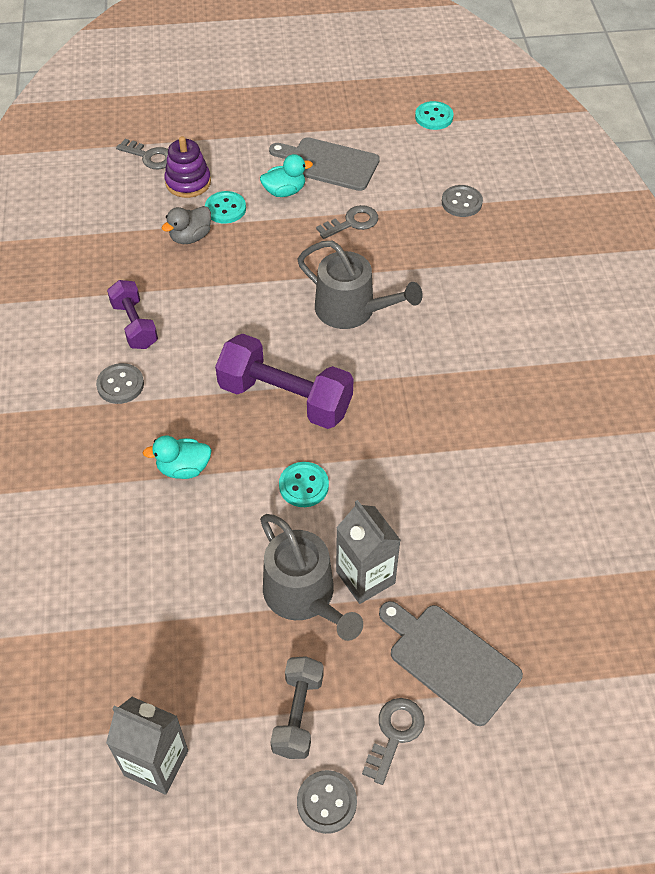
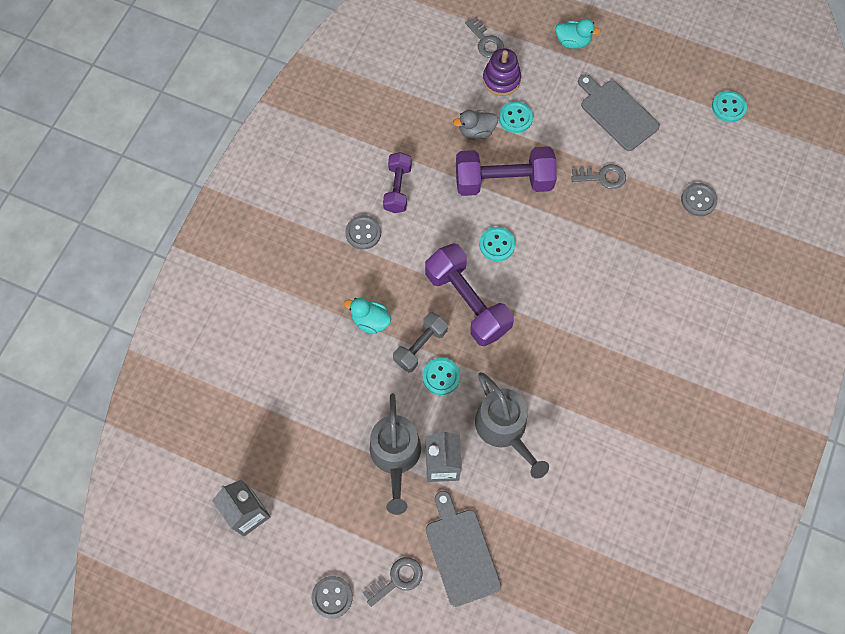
camera: 30 degrees right, 15 degrees up
turquoise duck [260,154,313,197] -> turquoise duck moved to [555,19,601,49]
grey dumbbell [270,656,324,759] -> grey dumbbell moved to [393,312,448,372]
grey watering can [297,241,423,329] -> grey watering can moved to [475,372,549,479]
none -> purple dumbbell [456,146,557,196]
none -> turquoise button [479,227,515,261]

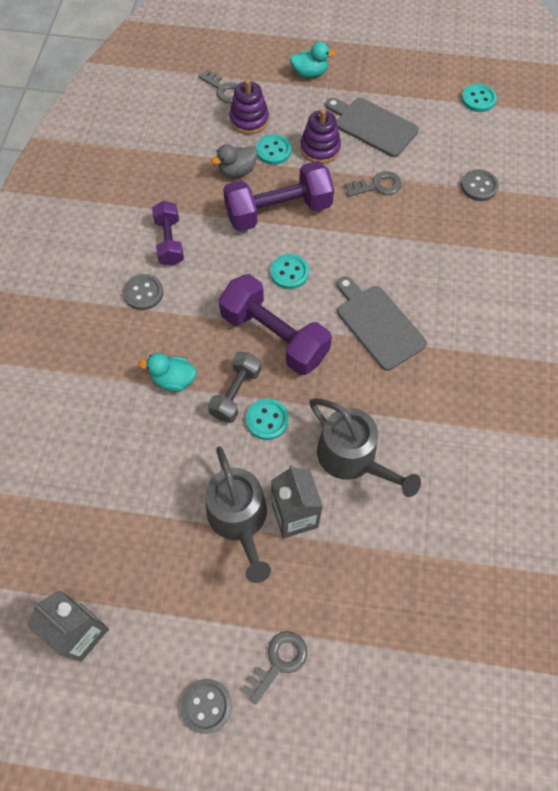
camera: 15 degrees left, 5 degrees down
grey cutting board [426,491,501,607] -> grey cutting board moved to [337,276,427,371]
none -> purple stacking toy [300,109,341,164]

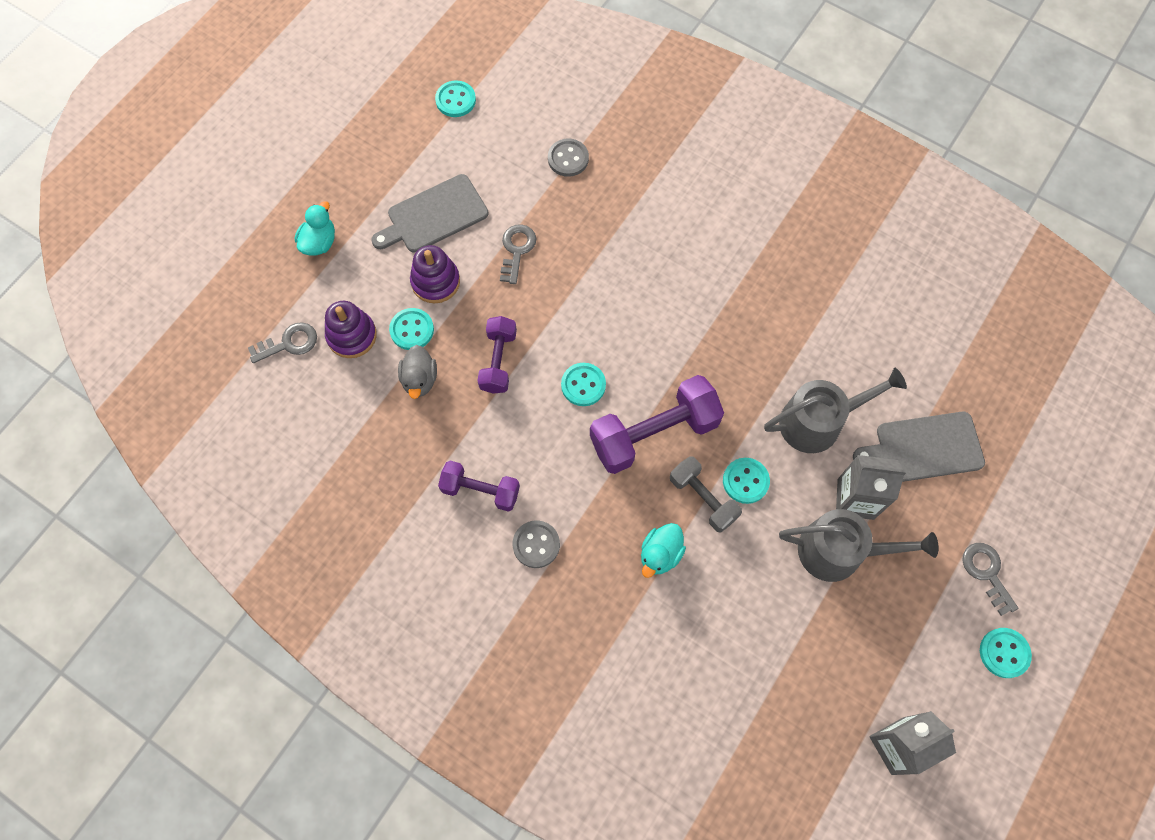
camera: 65 degrees left, 5 degrees up
grey button [180,679,232,734] -> turquoise button [980,628,1032,678]
purple dumbbell [223,161,334,231] -> purple dumbbell [477,316,517,394], size x0.59
grey cutting board [337,276,427,371] -> grey cutting board moved to [853,412,985,482]

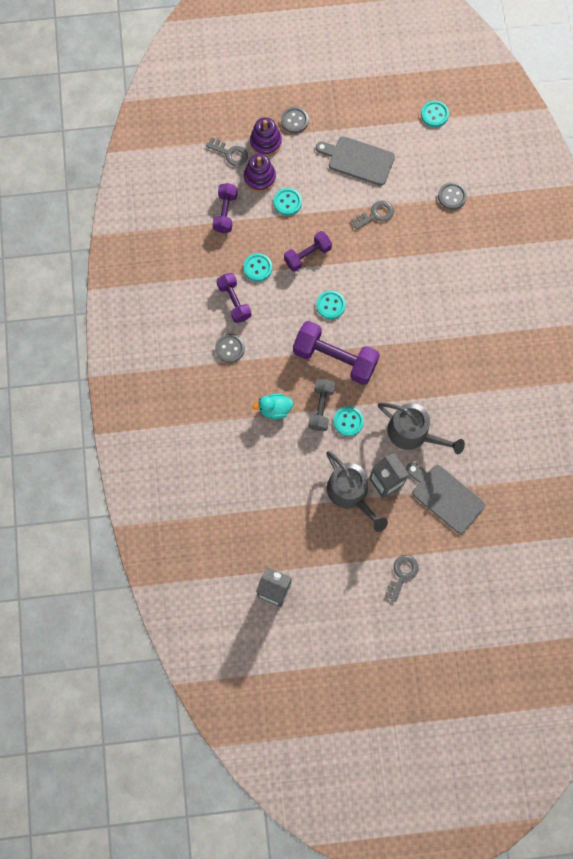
camera: 50 degrees right, 5 degrees up
turquoise duck [295,201,335,255] -> grey button [281,107,309,133]
grey duck [398,345,437,399] -> none
purple stacking toy [410,245,460,303] -> purple stacking toy moved to [250,117,282,156]
turquoise button [980,628,1032,678] -> turquoise button moved to [243,253,272,281]
none -> purple dumbbell [213,183,238,233]

